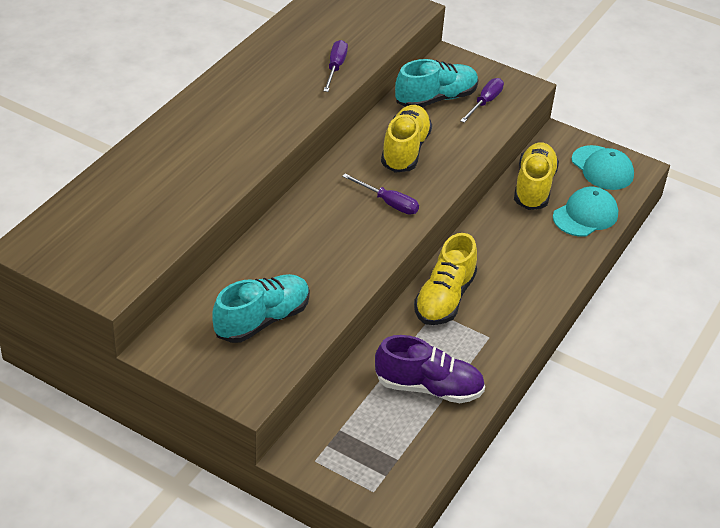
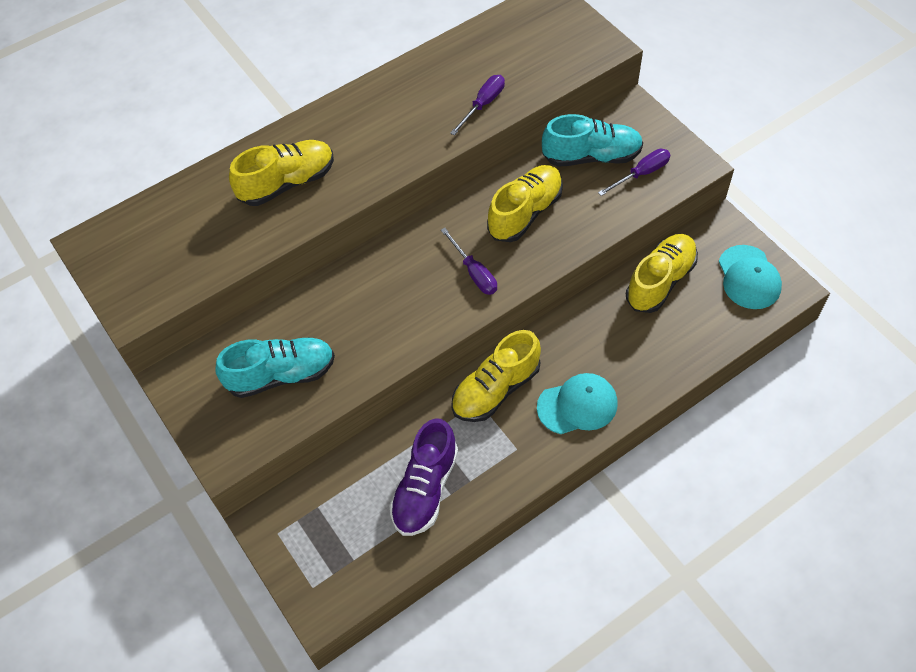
camera: 30 degrees right, 15 degrees up
purple shoe [375,335,485,403] -> purple shoe turned 75 degrees clockwise [389,418,458,536]
turquoise cap [553,187,618,237] -> turquoise cap moved to [537,373,618,434]
none -> yellow shoe [229,140,334,206]

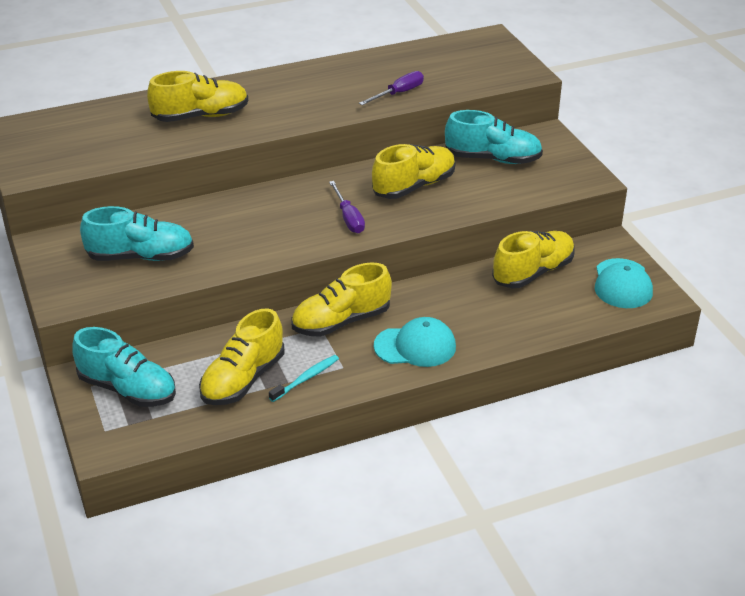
camera: 10 degrees right, 20 degrees down
purple shoe [389,418,458,536] -> yellow shoe [199,308,284,405]
purple screwdriver [598,149,671,196] -> none
none -> turquoise shoe [72,327,176,407]
none -> turquoise toothbrush [269,355,339,402]

